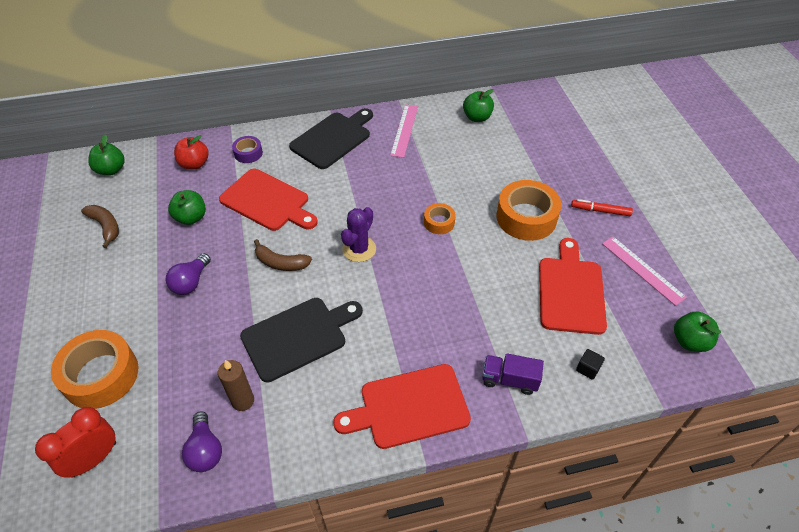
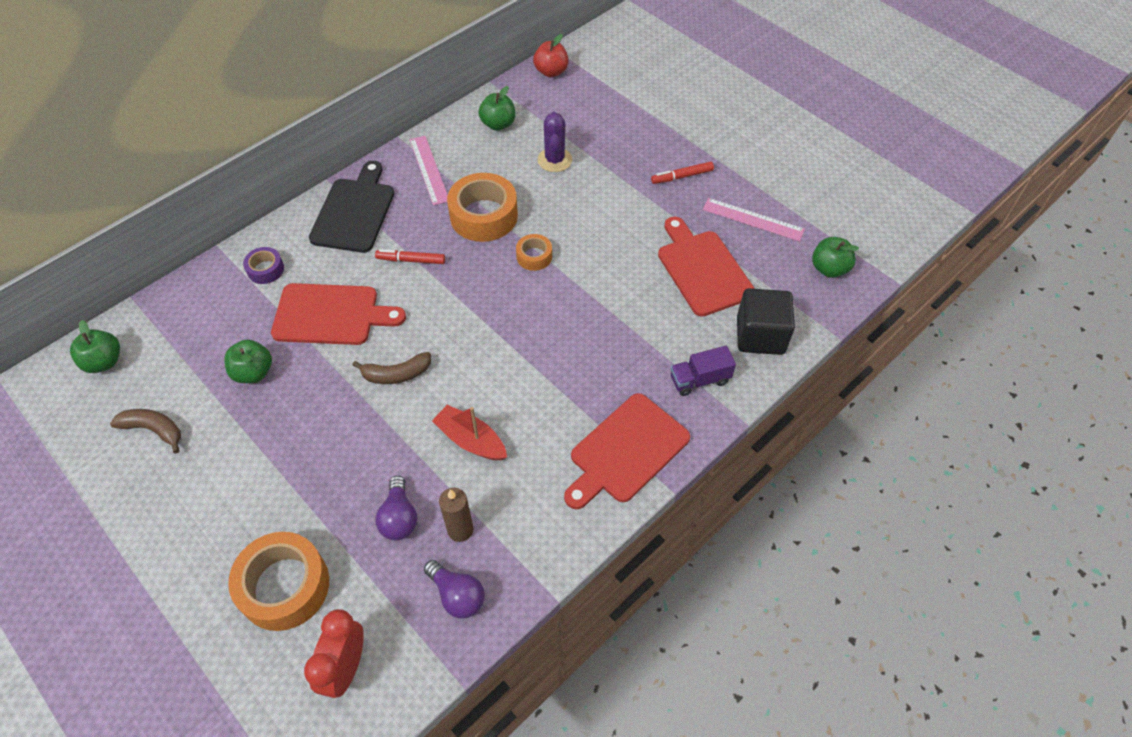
camera: 30 degrees left, 5 degrees up
purple light bulb [166,253,211,295] -> purple light bulb moved to [376,476,417,540]
red apple [174,135,209,170] -> red apple moved to [533,34,569,77]
black cutting board [240,298,363,383] -> red boat [432,405,507,460]
purple cactus [341,207,376,262] -> purple cactus moved to [537,112,572,172]
orange tape [496,180,562,241] -> orange tape moved to [447,173,518,242]
black cube [576,349,605,380] -> black cube [737,288,795,355], size x2.38
none -> red marker [375,249,445,264]

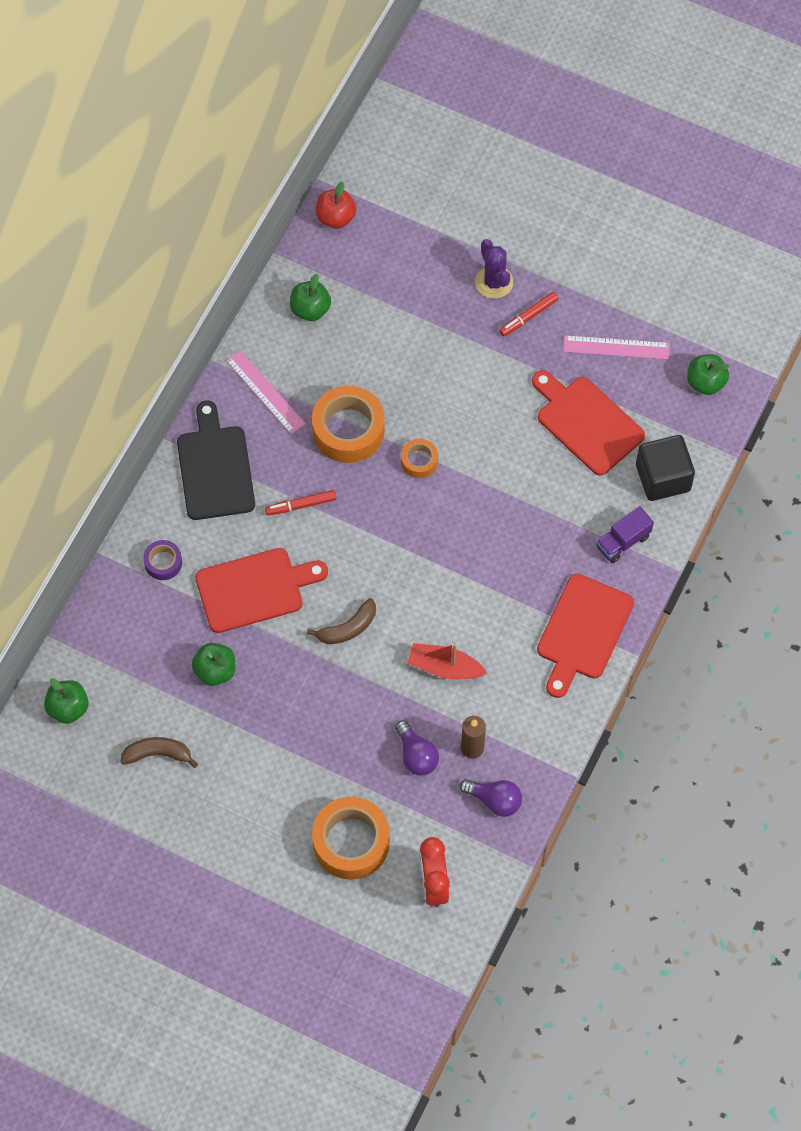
camera: 20 degrees left, 10 degrees up
purple cactus [537,112,572,172] -> purple cactus moved to [475,239,513,299]

